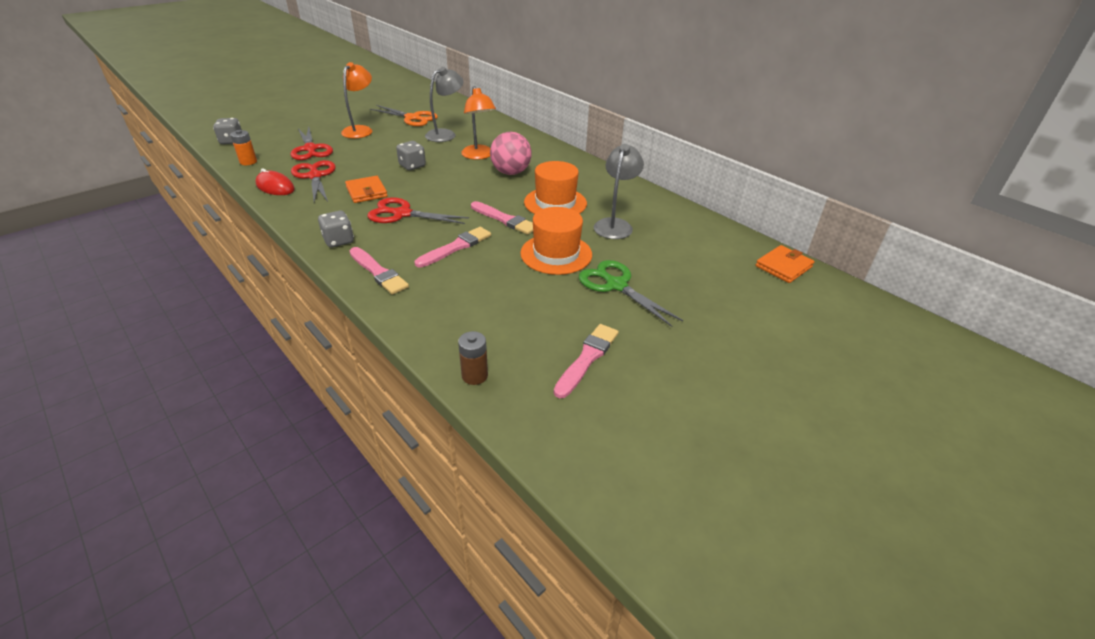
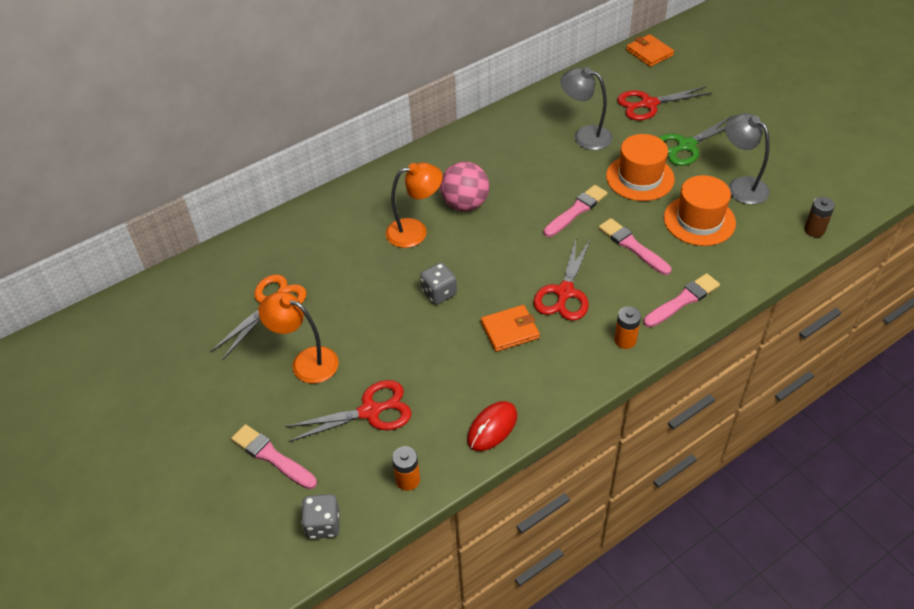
camera: 80 degrees left, 10 degrees up
red scissors [291,160,336,202] -> red scissors moved to [617,86,712,120]
grey dice [318,211,354,248] -> orange battery [614,306,641,349]
grey lamp [425,67,464,142] -> grey lamp moved to [725,113,770,205]
orange hat [524,161,587,214] -> orange hat moved to [664,175,736,246]
pink brush [554,324,619,398] -> pink brush moved to [231,424,317,490]

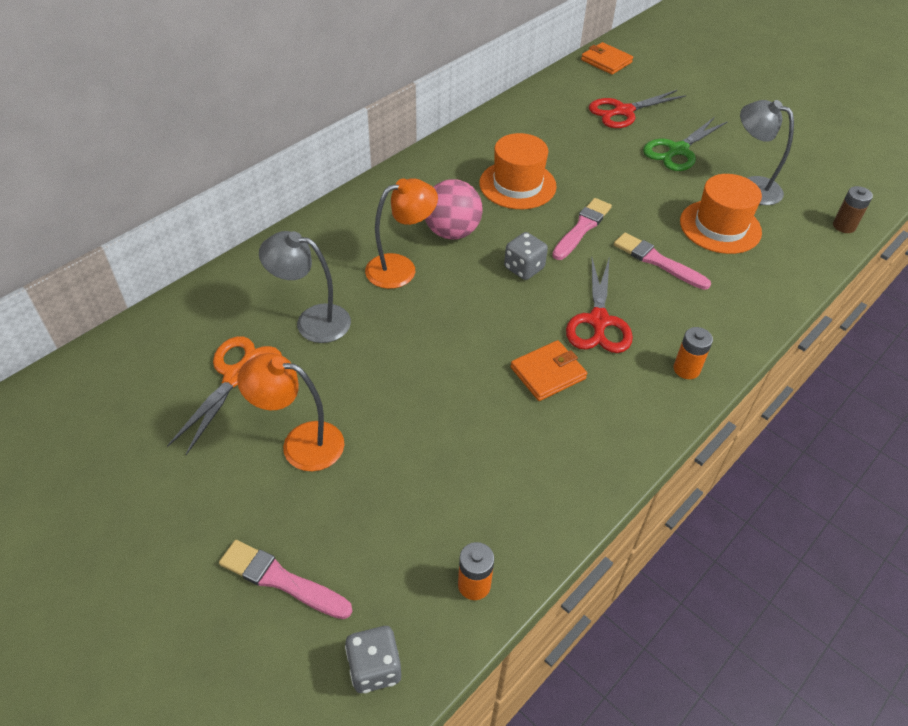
camera: 15 degrees left, 0 degrees up
red scissors [285,380,412,442] -> none
grey dice [420,263,457,304] -> grey dice moved to [504,232,548,280]
red mouse [467,401,517,451] -> none
grey lamp [560,67,612,150] -> grey lamp moved to [259,231,351,343]
orange hat [606,134,675,201] -> orange hat moved to [479,133,557,209]
pink brush [643,273,720,327] -> none

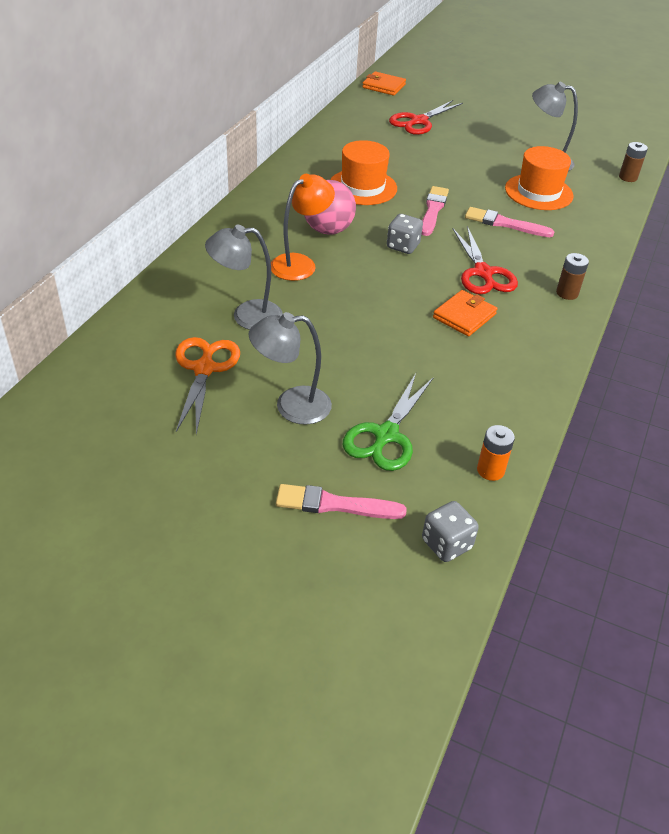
camera: 20 degrees left, 5 degrees down
orange lamp [237,353,344,471] -> grey lamp [249,312,332,425]
green scissors [643,117,728,171] -> green scissors moved to [342,373,433,471]
orange battery [674,327,713,379] -> brown battery [556,253,589,300]

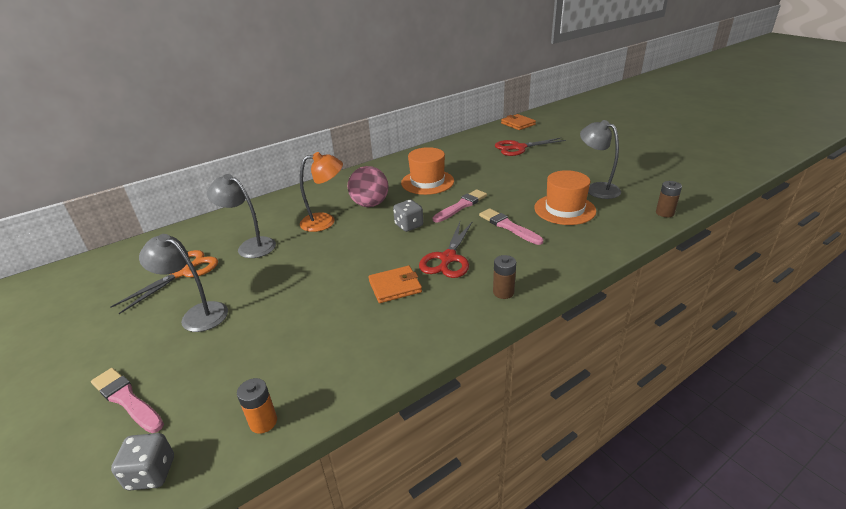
camera: 35 degrees right, 10 degrees down
green scissors [342,373,433,471] -> none

